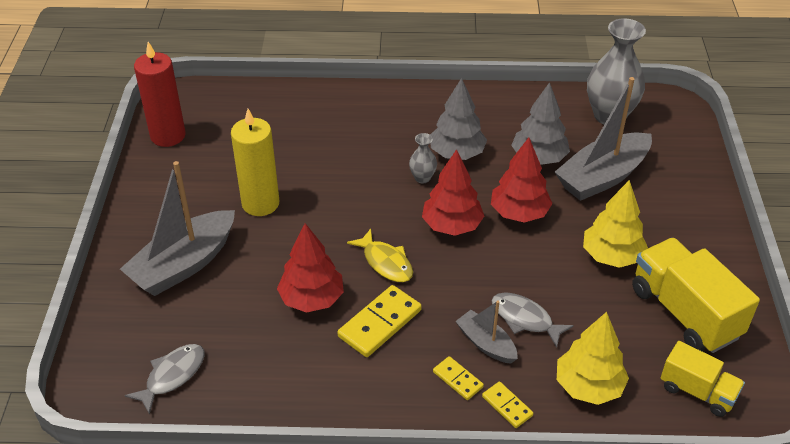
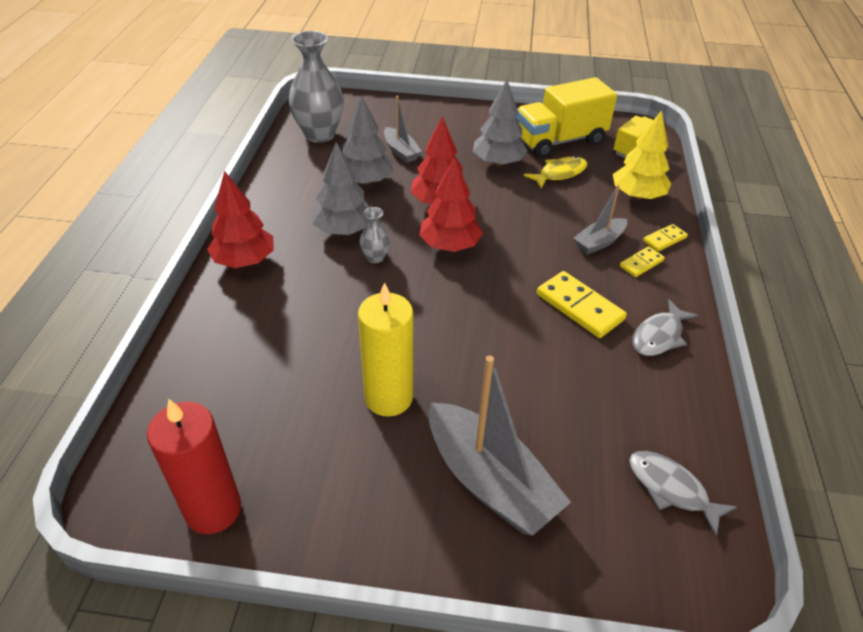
camera: 85 degrees left, 0 degrees up
red tree [277,223,344,313] -> red tree moved to [207,171,274,268]
yellow fish [347,229,413,282] -> yellow fish moved to [524,156,587,188]
grey fish [492,292,574,348] -> grey fish moved to [632,299,699,356]
grey boat [555,77,652,201] -> grey boat [384,96,422,163], size x0.54
yellow tree [583,180,648,268] -> grey tree [473,80,528,166]

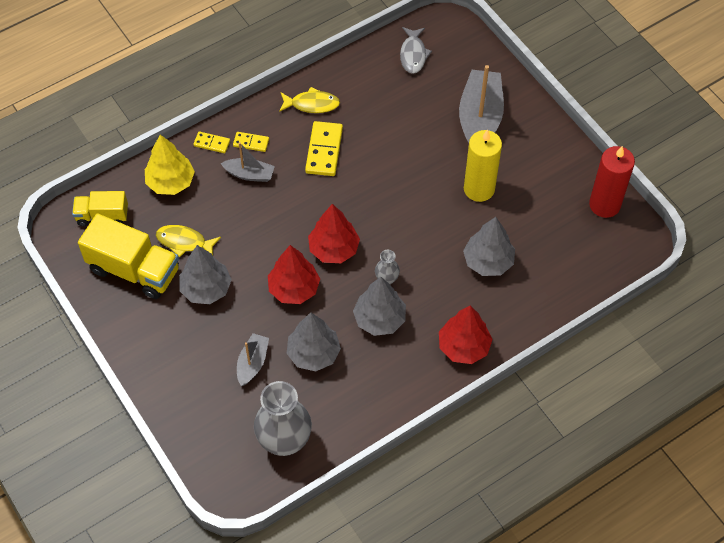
camera: 130 degrees left, 15 degrees up
grey fish [632,299,699,356] -> yellow fish [279,87,340,113]
none -> grey tree [463,217,515,276]

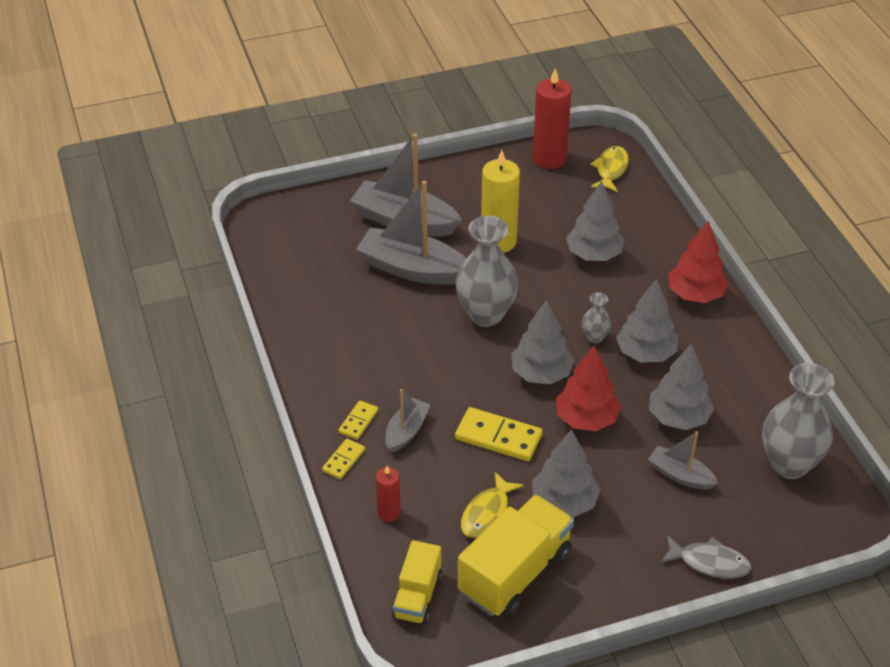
camera: 75 degrees left, 15 degrees down
yellow tree [145,135,195,195] -> red candle [376,466,401,522]
yellow fish [279,87,340,113] -> yellow fish moved to [590,146,629,192]
yellow domino [305,121,343,176] -> yellow domino moved to [455,407,542,461]
red tree [308,204,360,263] -> grey tree [511,300,574,384]
grey fish [400,27,432,74] -> grey fish moved to [660,535,752,579]
none -> grey boat [356,181,467,285]
none -> grey vase [456,216,518,327]

